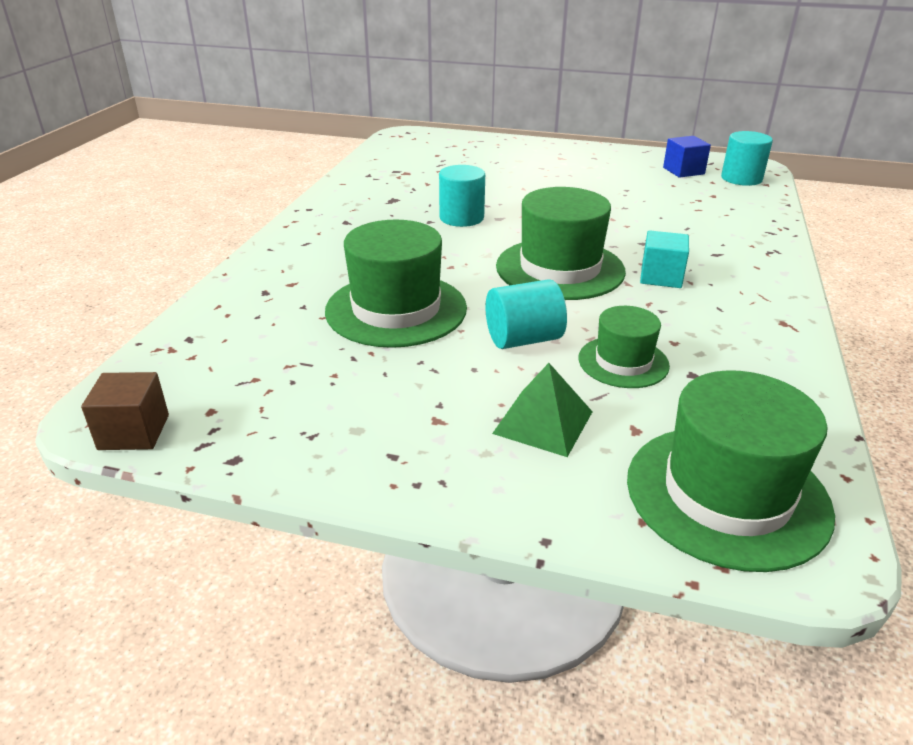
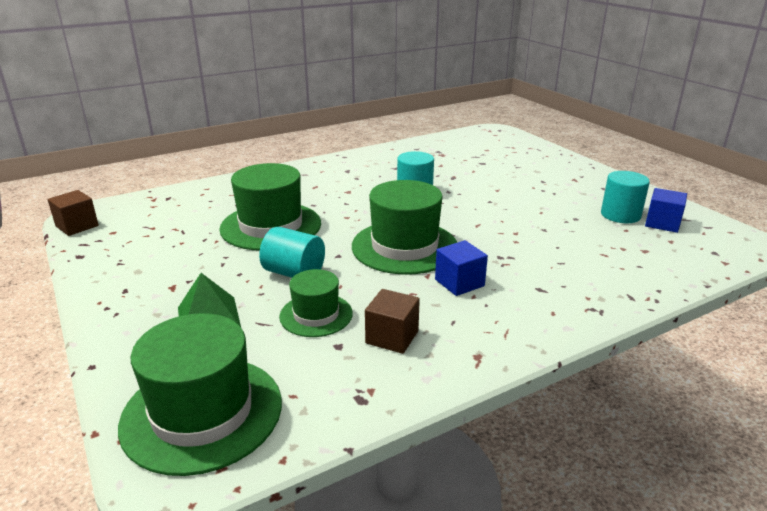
camera: 45 degrees right, 5 degrees down
turquoise cube [640,230,689,288] -> blue cube [435,240,488,296]
turquoise cylinder [721,131,773,186] -> turquoise cylinder moved to [601,171,650,223]
none -> brown cube [365,289,420,354]

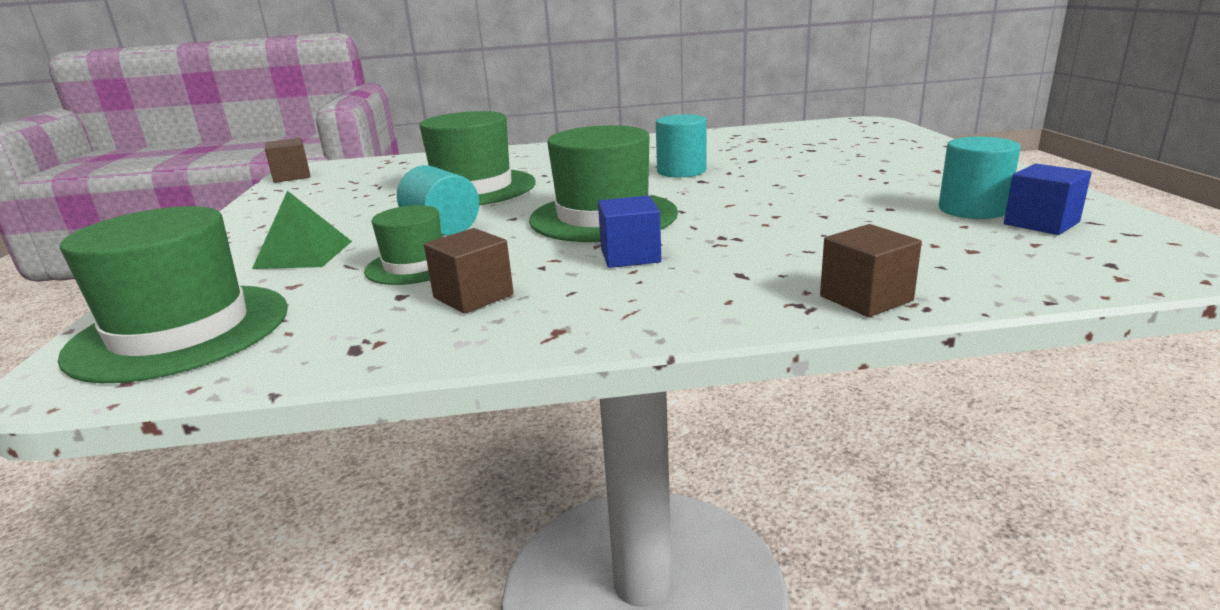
camera: 25 degrees right, 5 degrees down
none -> brown cube [820,224,922,317]

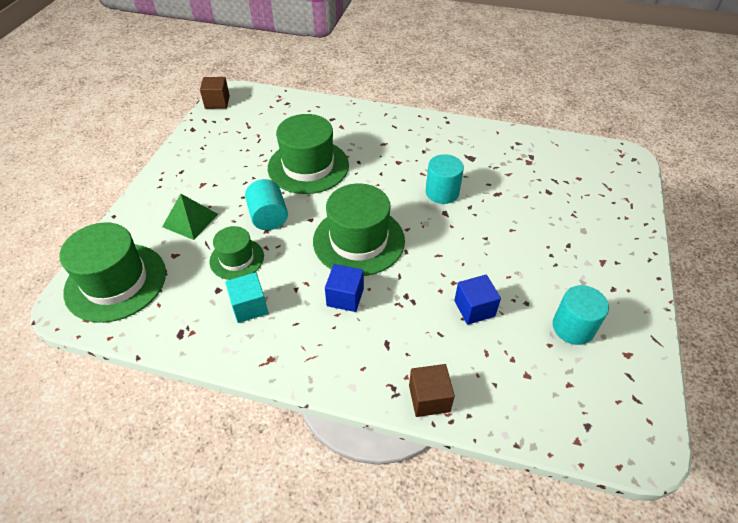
camera: 20 degrees right, 25 degrees up
brown cube [424,228,514,314] -> turquoise cube [225,272,268,323]
blue cube [1004,164,1091,235] -> blue cube moved to [454,275,501,325]

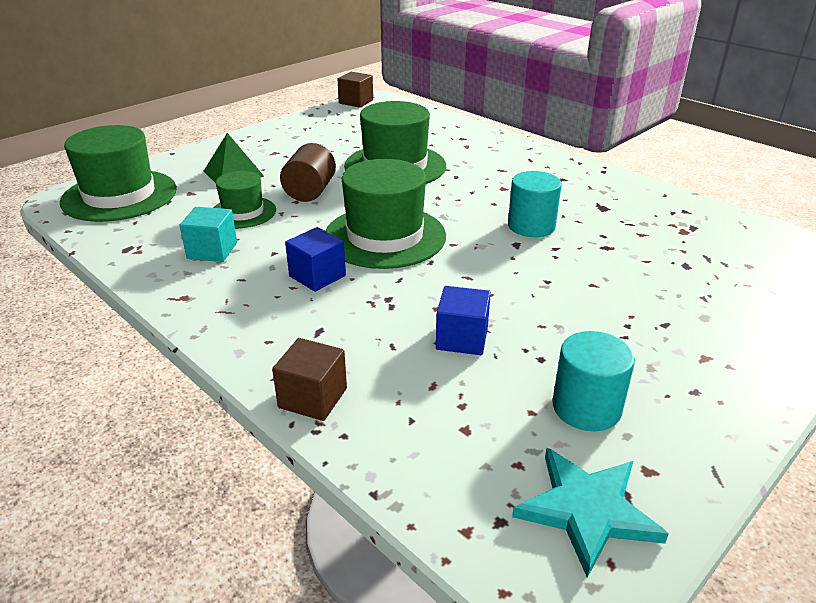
camera: 30 degrees right, 15 degrees down
turquoise cylinder [245,179,288,230] -> brown cylinder [280,143,336,202]
none -> turquoise star [512,448,669,578]

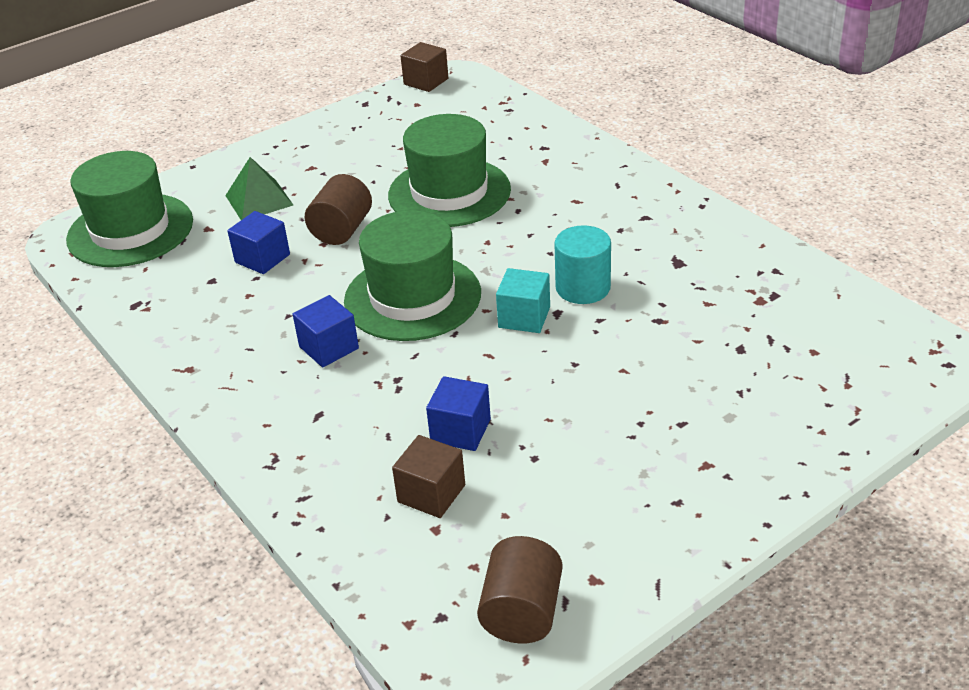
camera: 10 degrees right, 5 degrees up
turquoise cube [180,207,237,262] -> turquoise cube moved to [496,268,550,333]
green hat [213,171,276,228] -> blue cube [227,211,290,274]
brown cube [272,338,347,421] -> brown cube moved to [392,435,465,518]
turquoise star [512,448,669,578] -> brown cylinder [477,536,562,644]
turquoise cylinder [552,331,635,431] -> none

